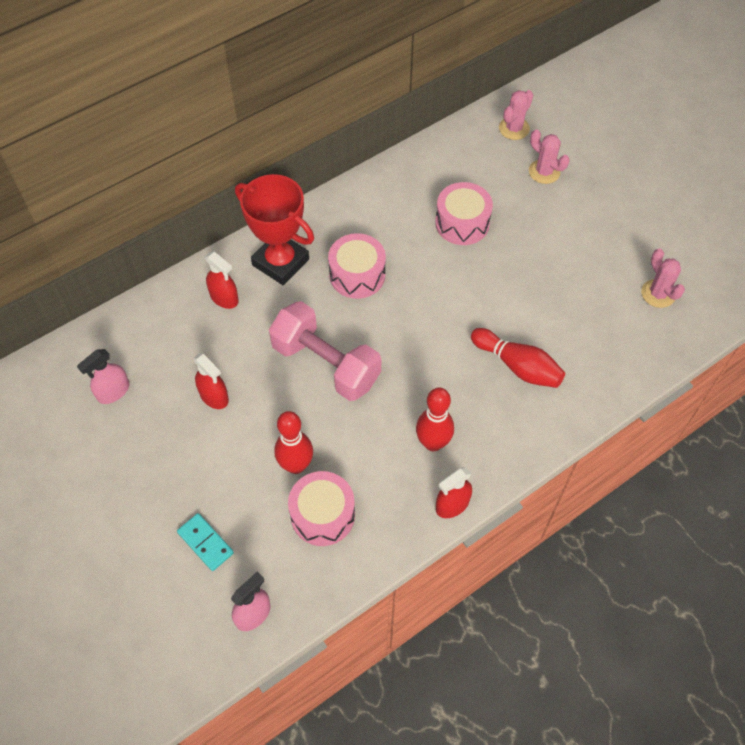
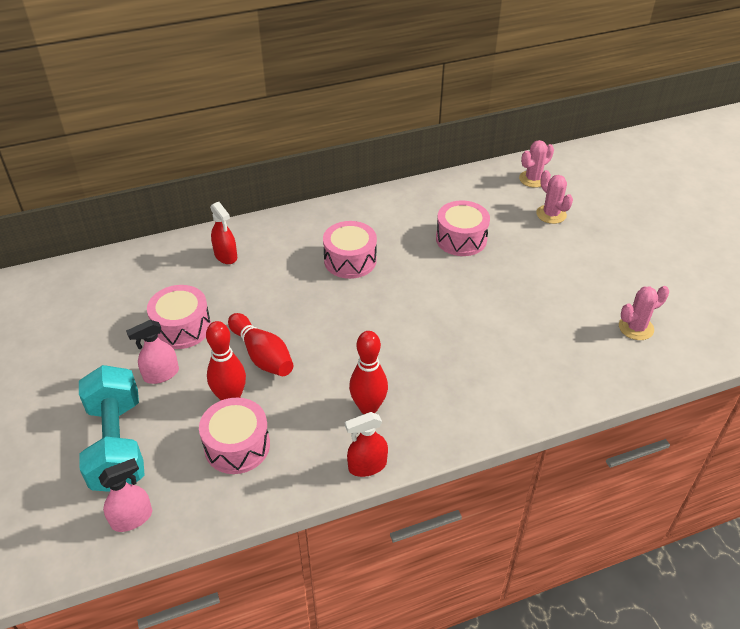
camera: 15 degrees right, 15 degrees down
pink spray bottle [77,349,129,404] -> pink spray bottle moved to [126,320,179,384]
turquoise domino [177,513,234,571] -> turquoise dumbbell [79,365,145,492]
red spray bottle [193,353,229,409] -> pink drum [147,285,211,349]
red trophy [235,174,314,285] -> none
pink dumbbell [269,301,381,401] -> none
red bowling pin [471,328,565,388] -> red bowling pin moved to [228,313,293,376]
pink cactus [641,249,685,308] -> pink cactus turned 75 degrees clockwise [619,286,669,340]

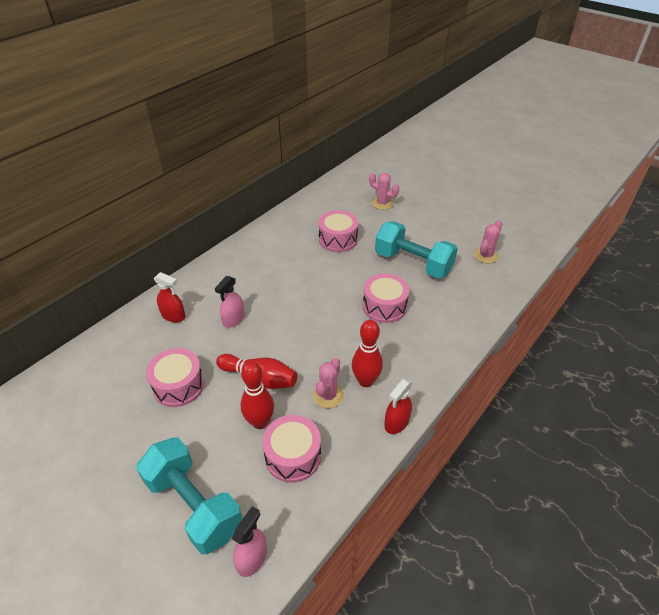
camera: 30 degrees left, 0 degrees up
pink spray bottle [126,320,179,384] -> pink spray bottle moved to [215,276,245,328]
pink drum [323,221,377,279] -> pink drum moved to [363,273,410,323]
pink cactus [519,140,554,188] -> pink cactus moved to [313,358,344,408]
none -> turquoise dumbbell [375,221,458,278]

